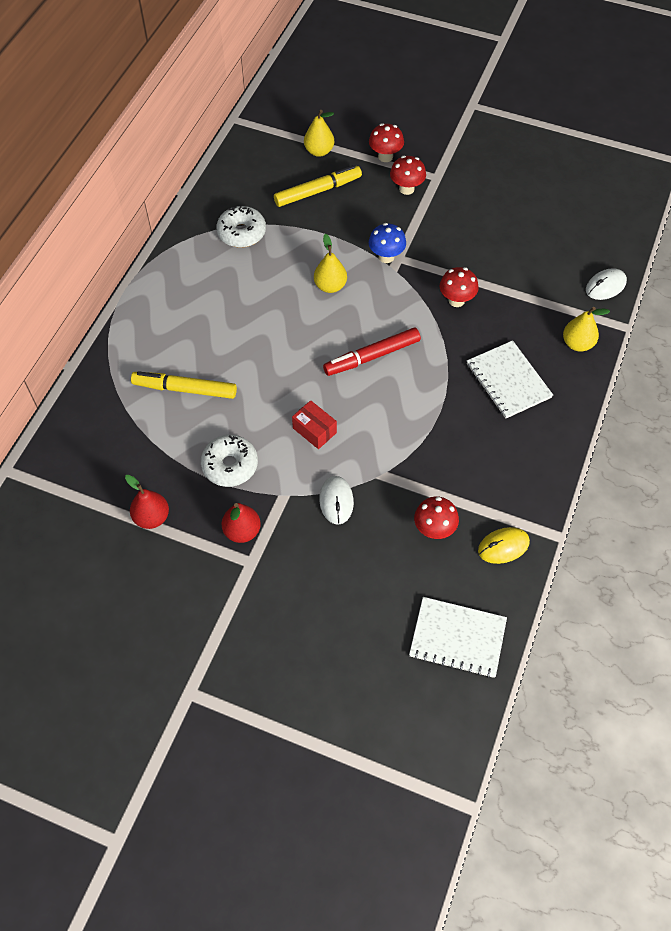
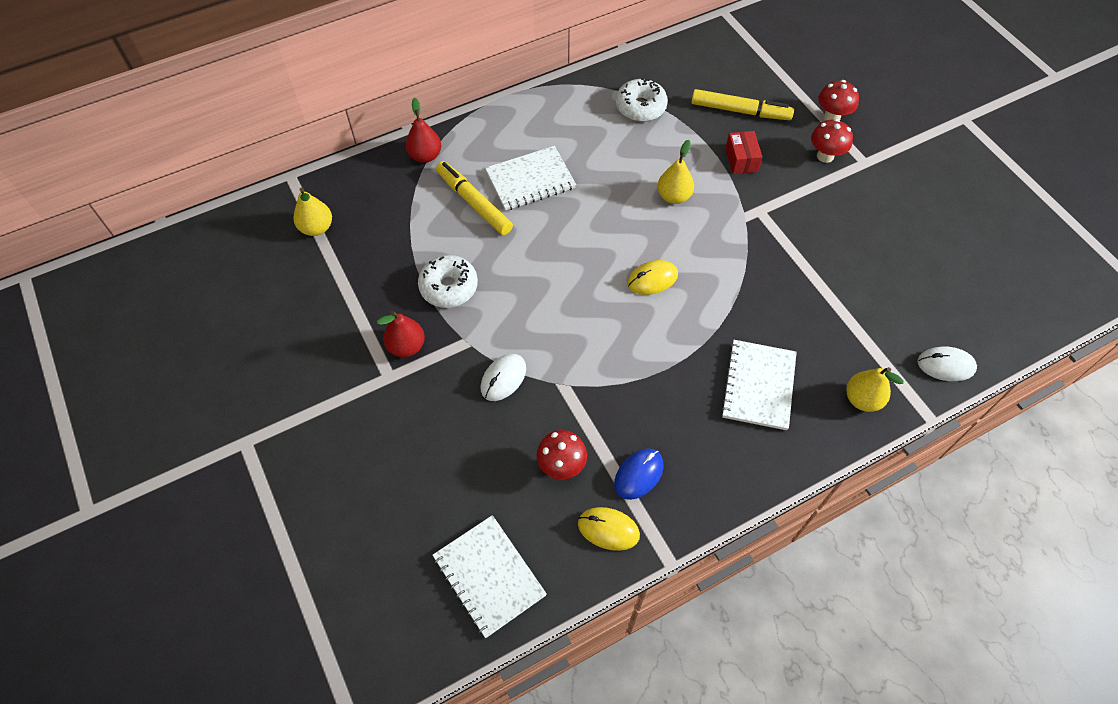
camera: 40 degrees right, 0 degrees up
red pear [125,475,169,529] -> red pear moved to [406,98,441,163]
red box [292,400,337,449] -> red box moved to [725,131,762,174]
yellow pear [304,110,334,157] -> yellow pear moved to [293,188,332,236]
red marker [323,328,421,376] -> yellow mouse [627,260,678,295]
blue mushroom [369,223,406,263] -> none
red mushroom [440,267,478,307] -> none
none -> white notebook [485,146,576,211]
none -> blue mouse [614,448,664,500]

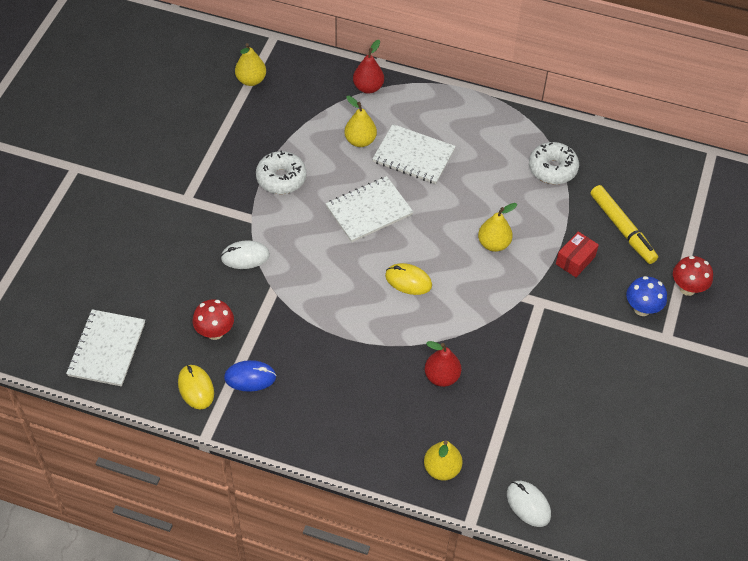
camera: 45 degrees right, 5 degrees down
red pear [377,311,425,357] -> red pear moved to [425,341,461,387]
yellow marker [436,161,513,235] -> yellow pear [344,96,377,147]
white notebook [721,340,797,430] -> white notebook moved to [326,176,413,242]
red mushroom [811,119,853,163] -> blue mushroom [626,276,667,316]

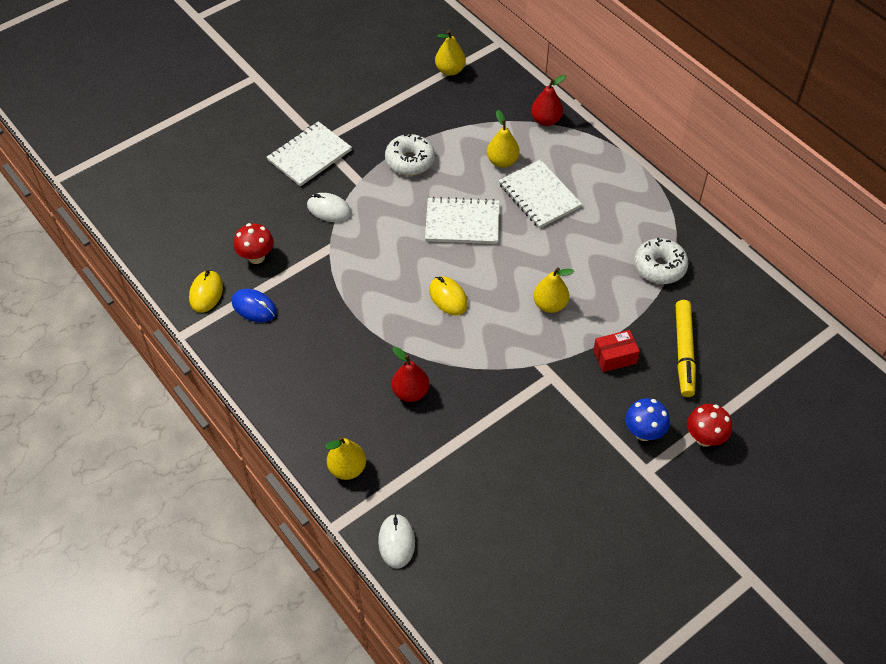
camera: 35 degrees right, 0 degrees up
white notebook [66,309,145,386] -> white notebook moved to [267,121,352,187]

